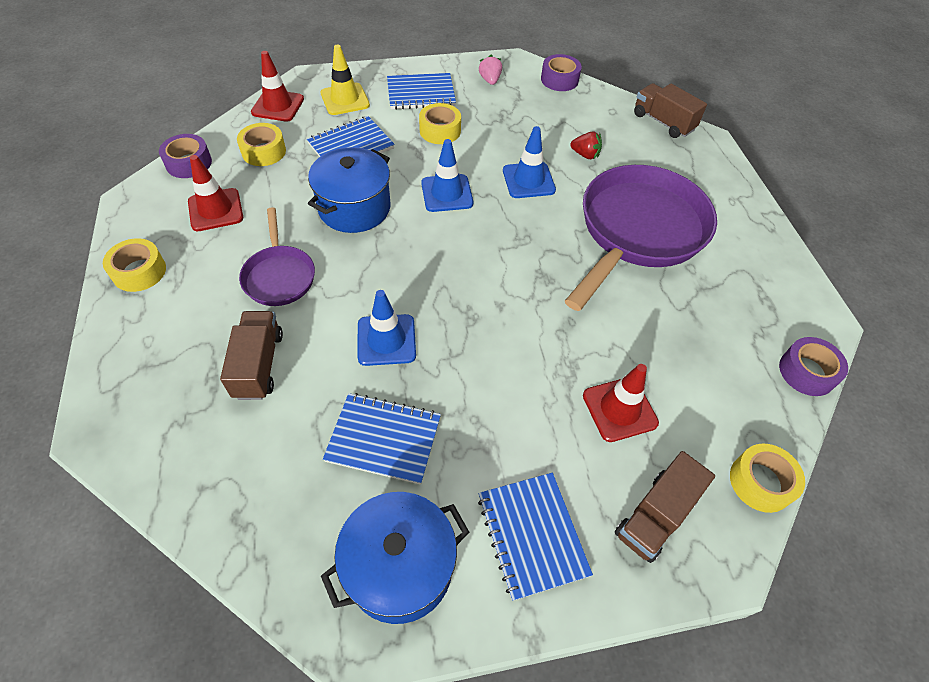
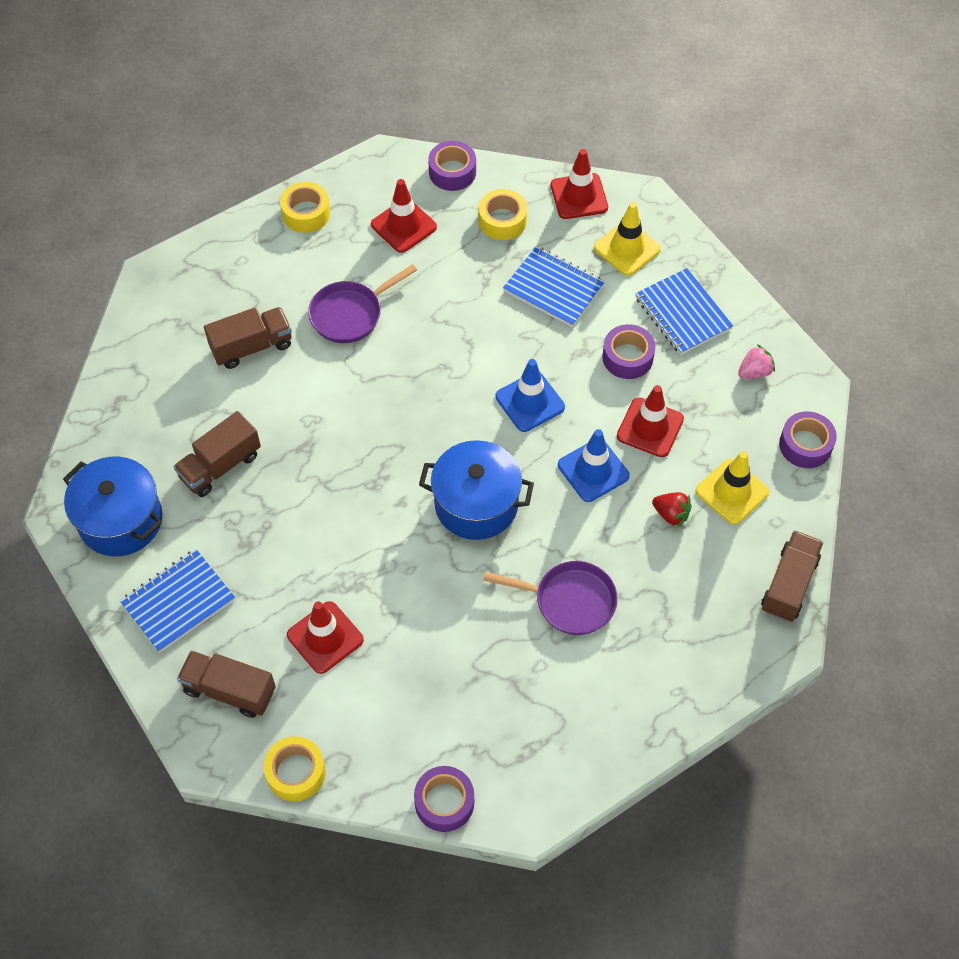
camera: 70 degrees right, 5 degrees up
blue pot [308,147,390,233] -> blue pot moved to [419,440,534,540]
blue notebook [323,393,441,485] -> brown truck [173,411,261,497]
blue traffic cone [358,290,416,366] -> none
yellow tape [419,103,461,144] -> purple tape [602,324,655,379]
purple pan [565,165,717,311] -> purple pan [483,561,618,635], size x0.51
red strawberry [570,131,602,159] -> red strawberry turned 60 degrees counterclockwise [652,492,692,528]
none -> red traffic cone [617,385,684,457]
none -> yellow traffic cone [696,451,769,525]

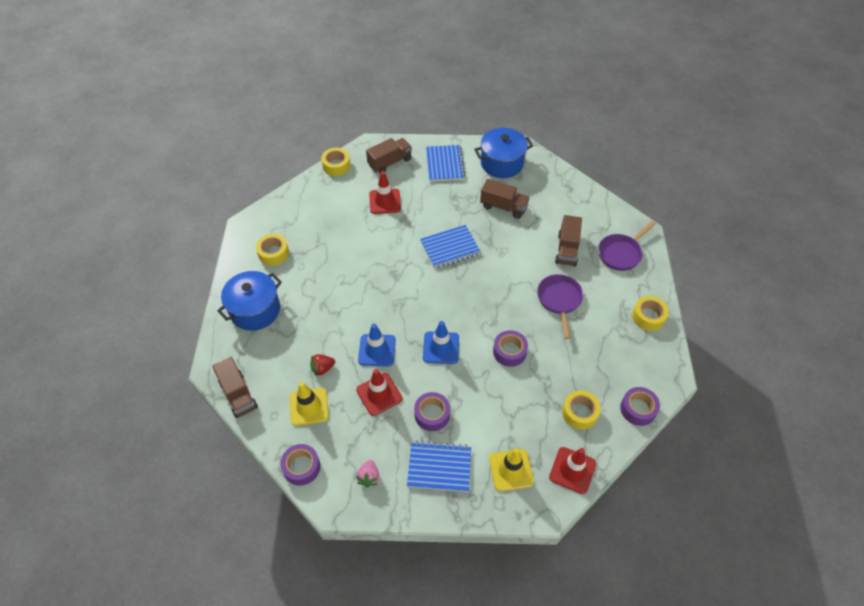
camera: 125 degrees right, 5 degrees down
brown truck [173,411,261,497] -> brown truck turned 120 degrees clockwise [480,179,530,219]
red traffic cone [371,179,437,253] -> none
purple tape [414,766,474,832] -> purple tape moved to [493,330,528,367]
blue pot [419,440,534,540] -> blue pot moved to [217,271,282,331]
purple pan [483,561,618,635] -> purple pan moved to [598,221,656,271]
blue notebook [503,246,605,327] -> blue notebook moved to [420,225,481,269]
none -> yellow tape [256,234,289,266]

